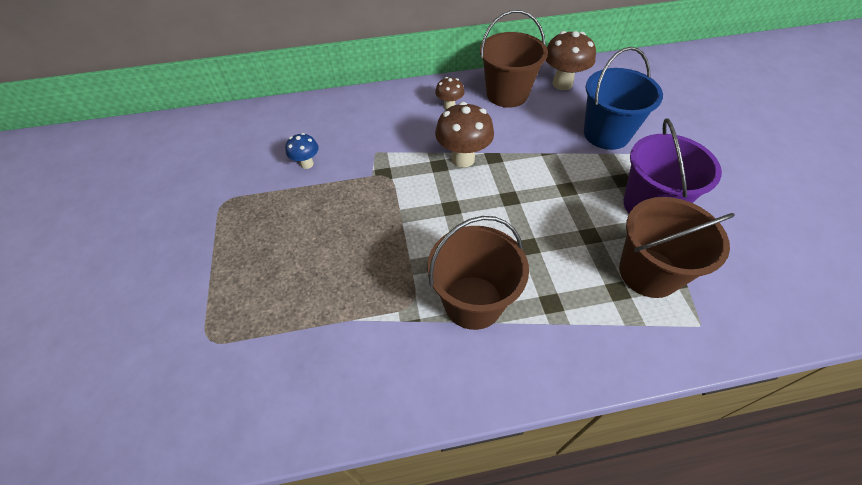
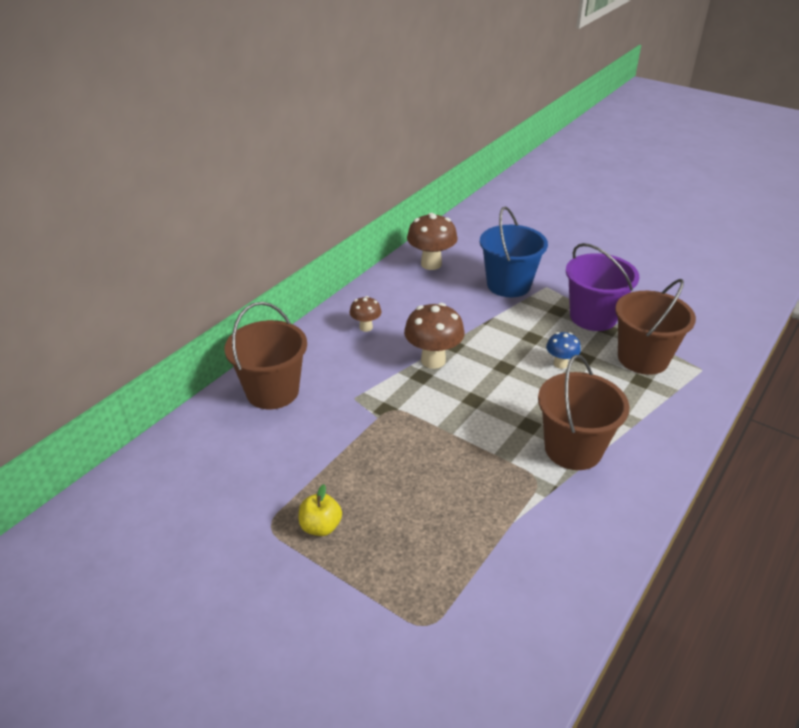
camera: 45 degrees left, 15 degrees down
blue mushroom [285,133,319,169] -> blue mushroom moved to [546,332,581,369]
brown bucket [480,10,548,108] -> brown bucket moved to [225,302,307,409]
none -> yellow apple [299,484,342,536]

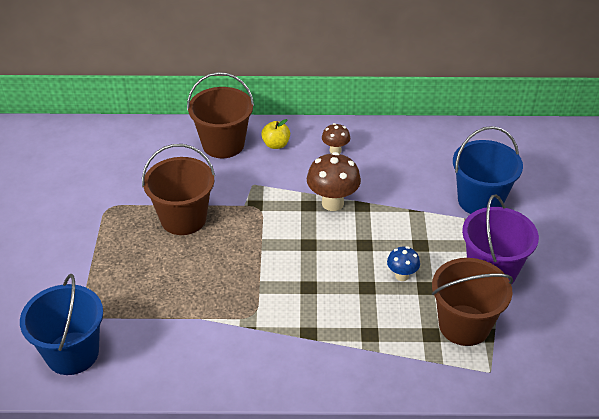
camera: 55 degrees right, 5 degrees up
yellow apple [299,484,342,536] -> yellow apple moved to [261,119,290,149]
brown mushroom [407,213,458,270] -> none
brown bucket [538,355,629,470] -> brown bucket moved to [142,144,215,235]
none -> blue bucket [20,274,103,375]

